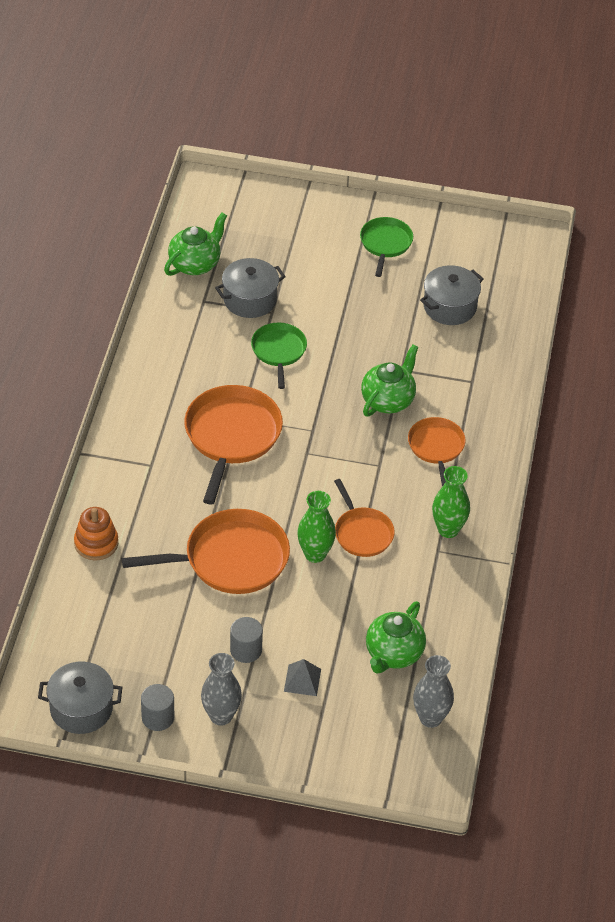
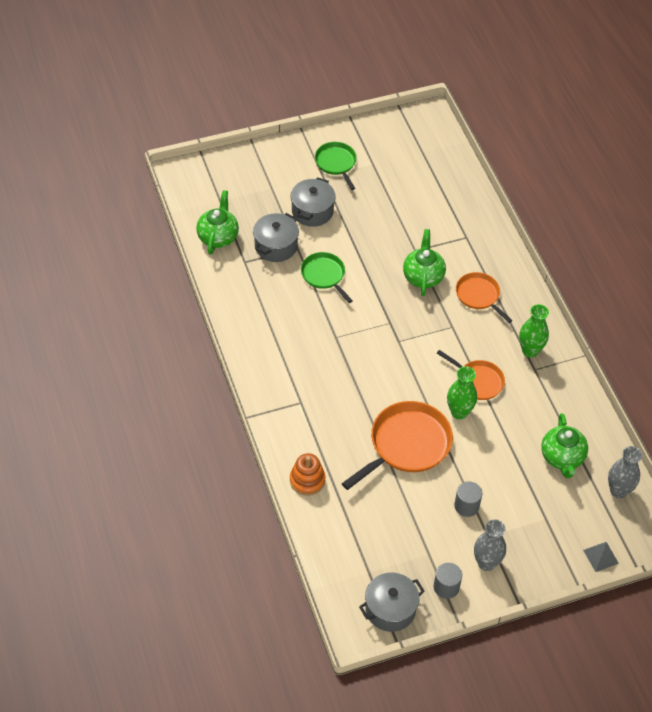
camera: 30 degrees left, 5 degrees up
orange pan [184,385,283,505] -> none
grey pyramid [284,659,321,696] -> grey pyramid moved to [583,542,619,572]
grey pot [420,265,484,325] -> grey pot moved to [291,177,336,227]

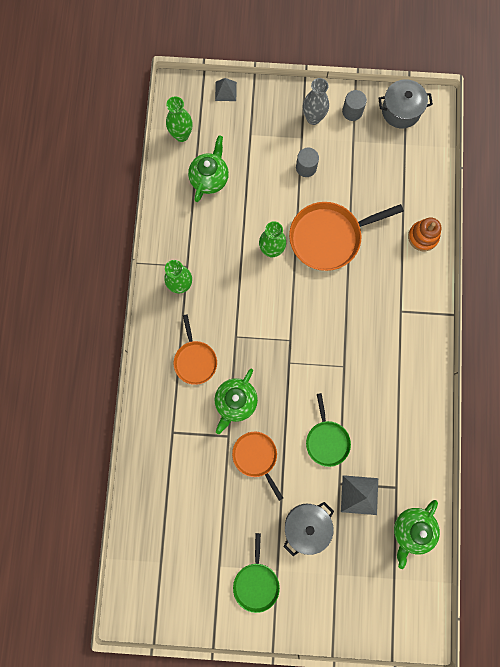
camera: 155 degrees left, 25 degrees up
grey pot [253,213,299,262] -> grey pyramid [341,475,378,515]
orange pan [437,350,505,400] -> orange pan moved to [232,432,283,501]
grey vase [608,446,642,498] -> green vase [166,96,193,142]

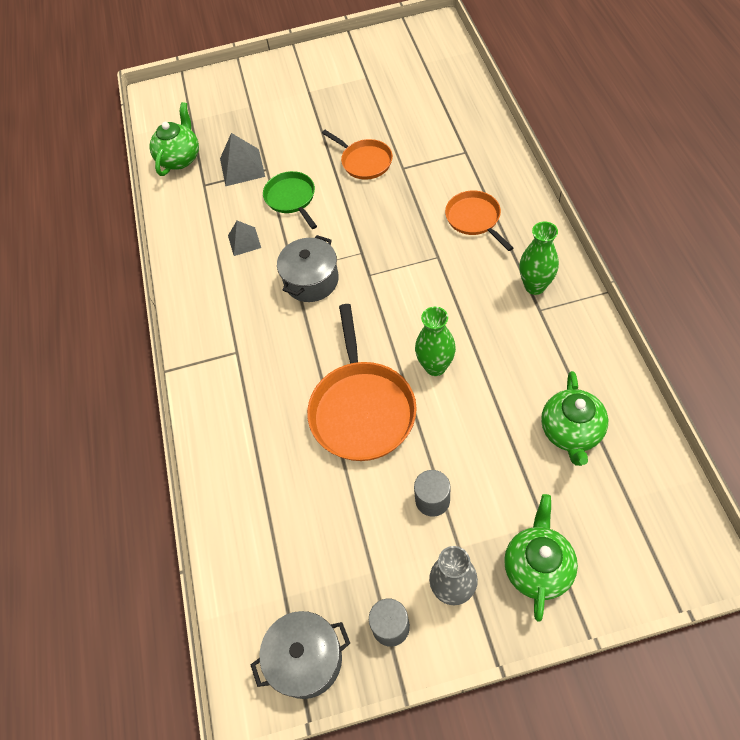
camera: 170 degrees right, 20 degrees down
green vase [166,96,193,142] -> none
grey pyramid [215,78,237,101] -> grey pyramid moved to [228,221,261,256]
green teapot [215,369,258,434] -> green teapot moved to [504,494,578,622]
green pan [233,533,280,613] -> none
grey pot [283,502,334,556] -> grey pot moved to [277,235,339,302]
orange pan [289,202,404,271] -> orange pan turned 120 degrees clockwise [307,304,417,461]
orange stacking toy [408,217,442,251] -> none

